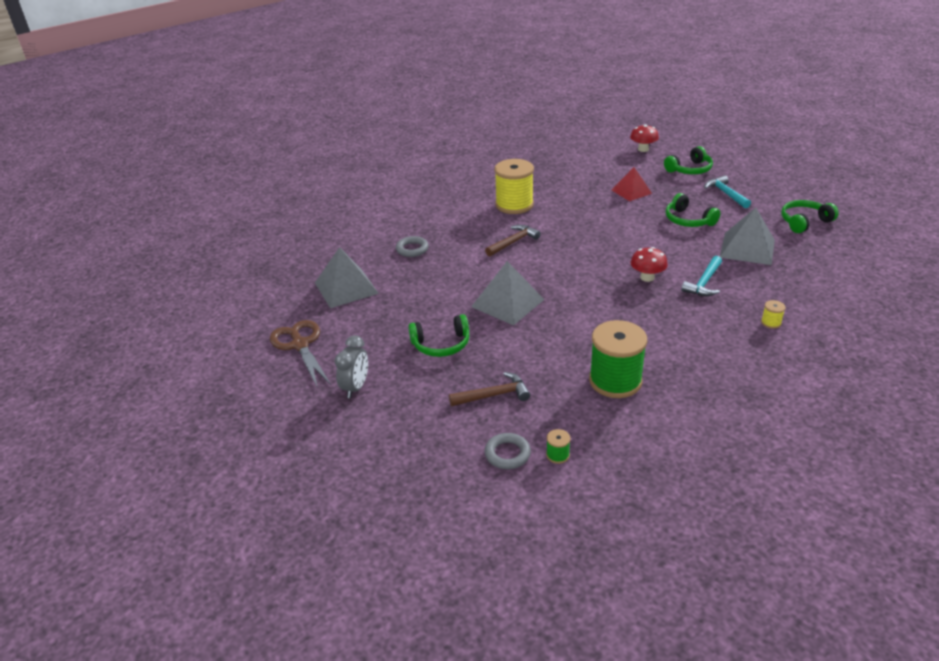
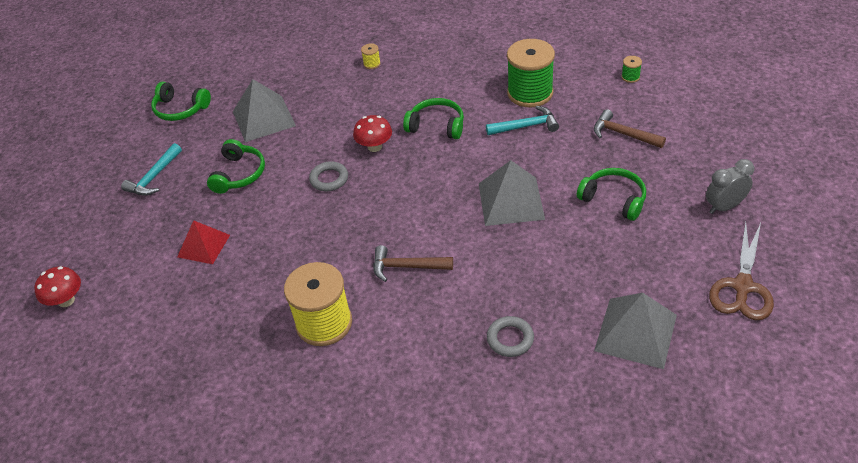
camera: 130 degrees left, 10 degrees up
grey ring [484,433,531,469] -> grey ring moved to [309,161,348,191]
green headphones [664,146,713,174] -> green headphones moved to [403,98,464,139]
turquoise hammer [681,256,722,296] -> turquoise hammer moved to [486,106,559,135]

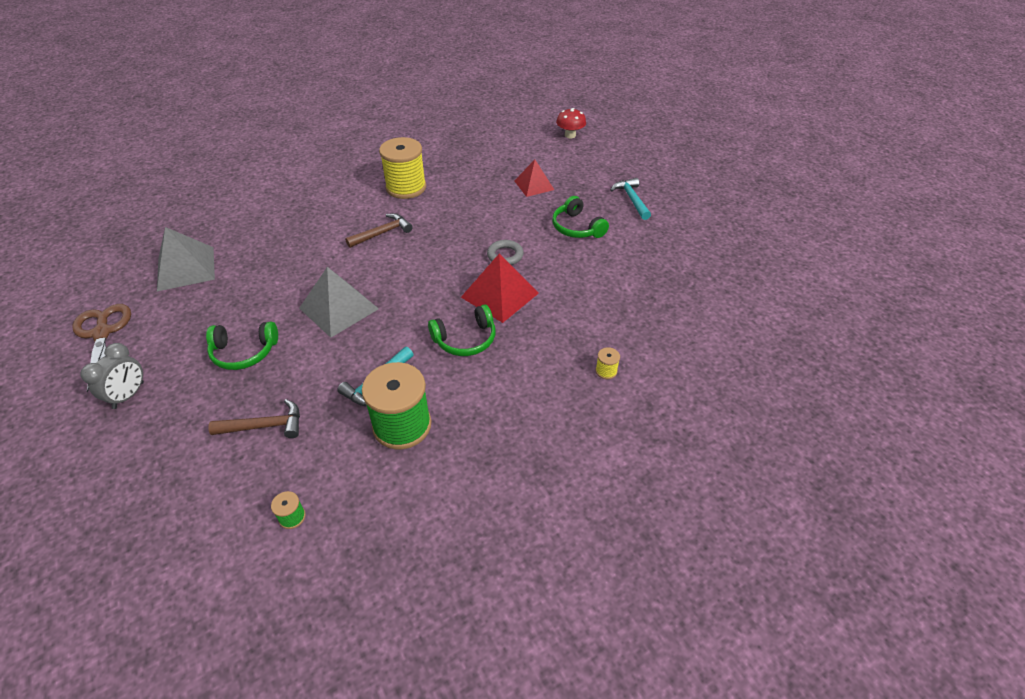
camera: 135 degrees right, 0 degrees up
green headphones [151,82,211,121] -> none
grey pyramid [233,79,296,142] -> none
red mushroom [353,115,392,152] -> red pyramid [461,254,539,323]
grey ring [487,316,534,357] -> none

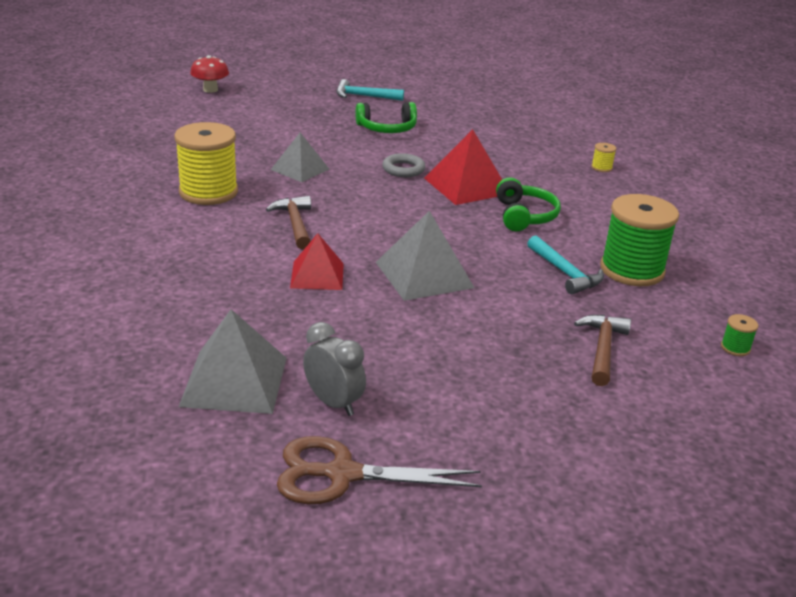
camera: 70 degrees left, 15 degrees down
grey clock [80,343,144,409] -> grey clock moved to [303,322,366,416]
green headphones [206,322,278,370] -> none
red pyramid [514,160,554,197] -> red pyramid moved to [290,233,344,290]
none -> grey pyramid [271,133,329,182]

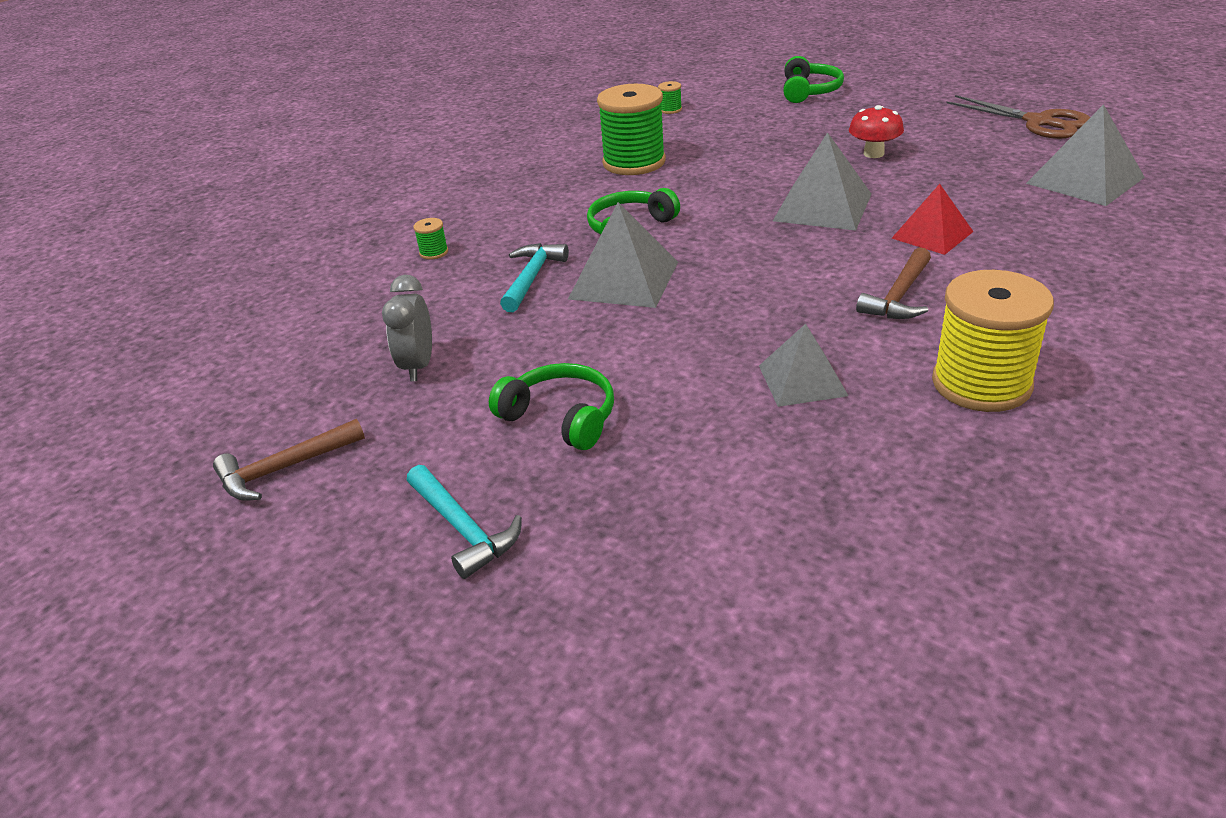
camera: 130 degrees left, 5 degrees up
red mushroom [190,55,229,93] -> red mushroom moved to [849,105,904,158]
grey clock [303,322,366,416] -> grey clock moved to [382,275,432,381]
grey ring [382,153,425,177] -> none
red pyramid [424,129,502,205] -> grey pyramid [568,202,678,308]
turquoise hammer [527,236,604,294] -> turquoise hammer moved to [500,243,569,312]
brown hammer [574,315,631,386] -> brown hammer moved to [213,419,365,501]
yellow spool [591,143,616,172] -> green spool [413,218,448,260]
none -> green headphones [783,56,844,103]

